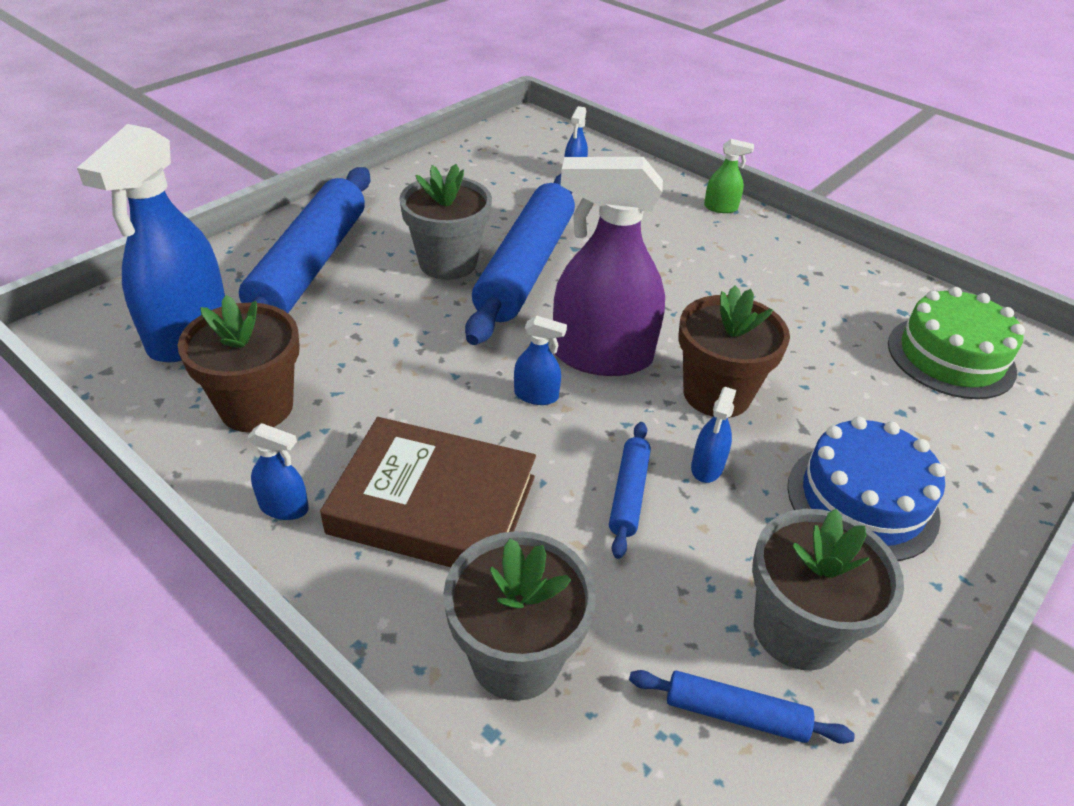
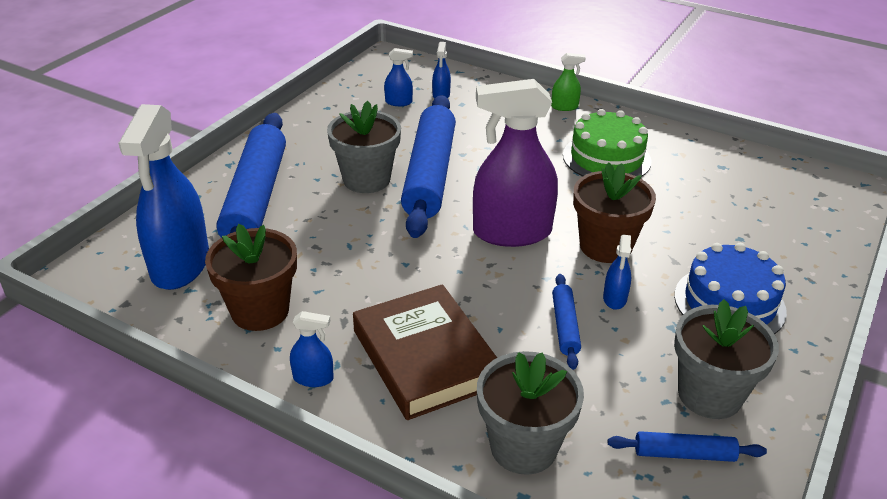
camera: 10 degrees left, 5 degrees down
brown book [320,417,536,567] -> brown book turned 60 degrees clockwise [353,284,497,420]
blue spray bottle [514,316,567,405] -> blue spray bottle moved to [384,48,413,106]
green cake [888,287,1025,399] -> green cake moved to [563,109,652,177]

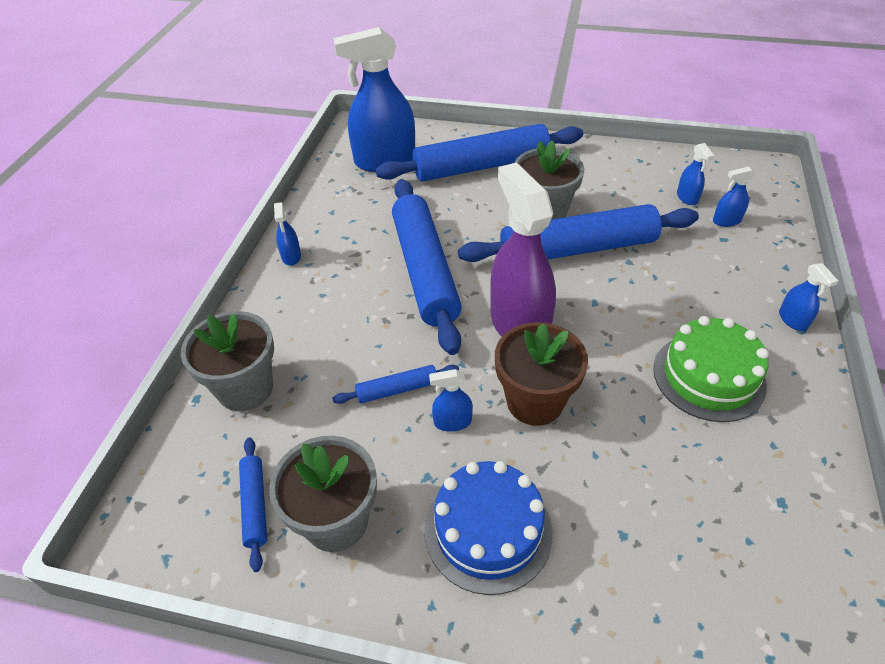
camera: 75 degrees right, 10 degrees up
brown flower pot [205,224,297,331] -> none
brown book [353,284,497,420] -> none
green spray bottle [551,53,586,111] -> blue spray bottle [779,263,838,331]
none -> blue rolling pin [392,179,462,355]

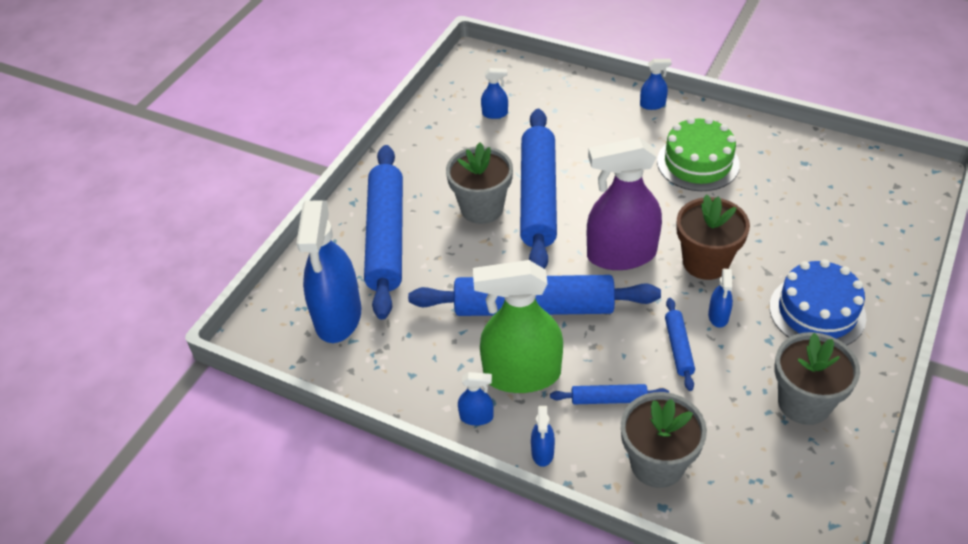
camera: 75 degrees left, 0 degrees up
blue rolling pin [239,438,267,572] -> blue rolling pin moved to [550,384,669,404]
blue spray bottle [713,167,756,227] -> blue spray bottle moved to [531,406,555,467]
none -> green spray bottle [473,260,563,393]

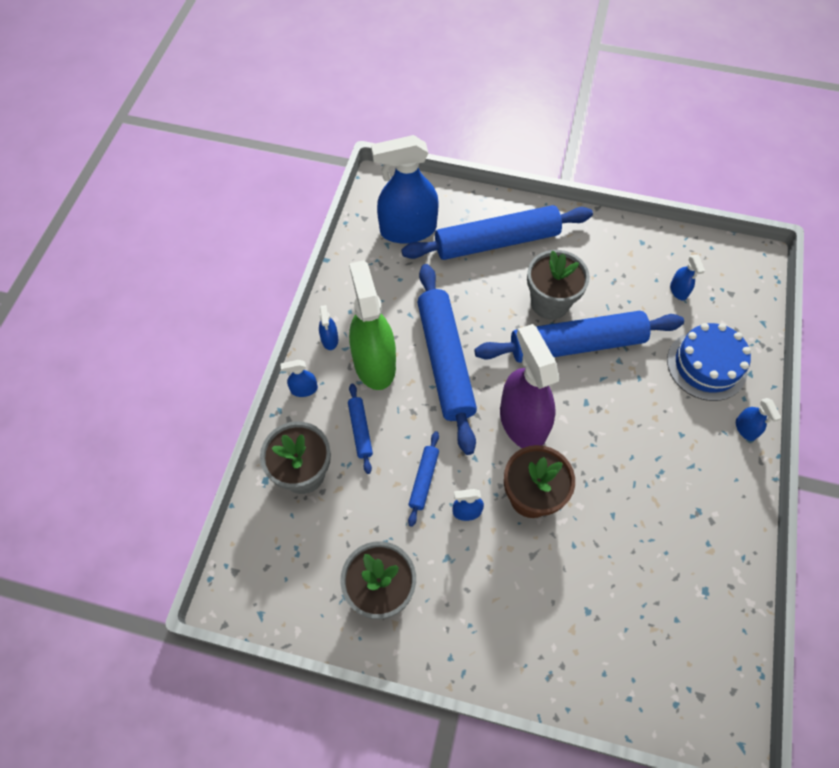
camera: 75 degrees right, 15 degrees up
green cake [657,117,740,191] -> none
blue rolling pin [665,298,695,391] -> blue rolling pin turned 60 degrees counterclockwise [408,431,439,527]
blue cake [769,259,866,345] -> blue cake moved to [667,323,751,401]

